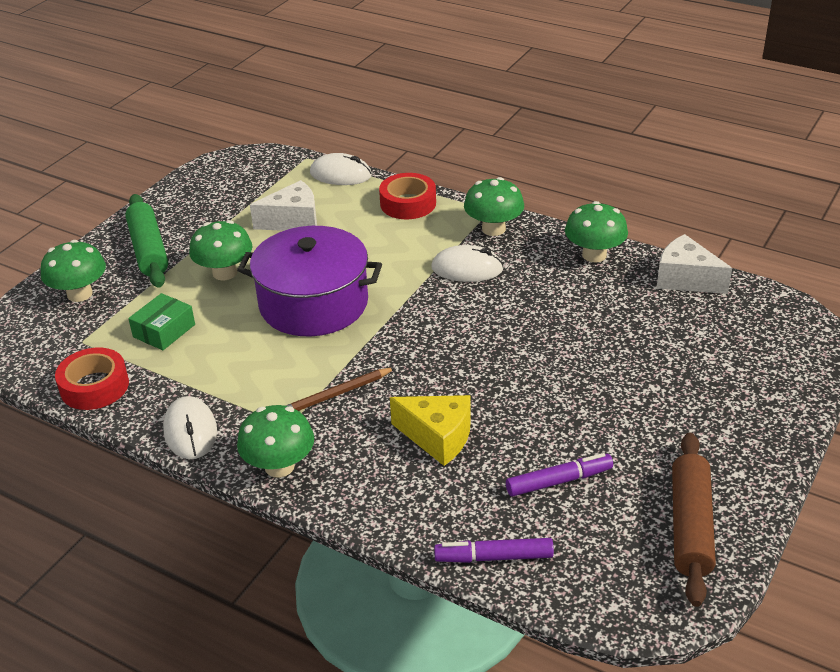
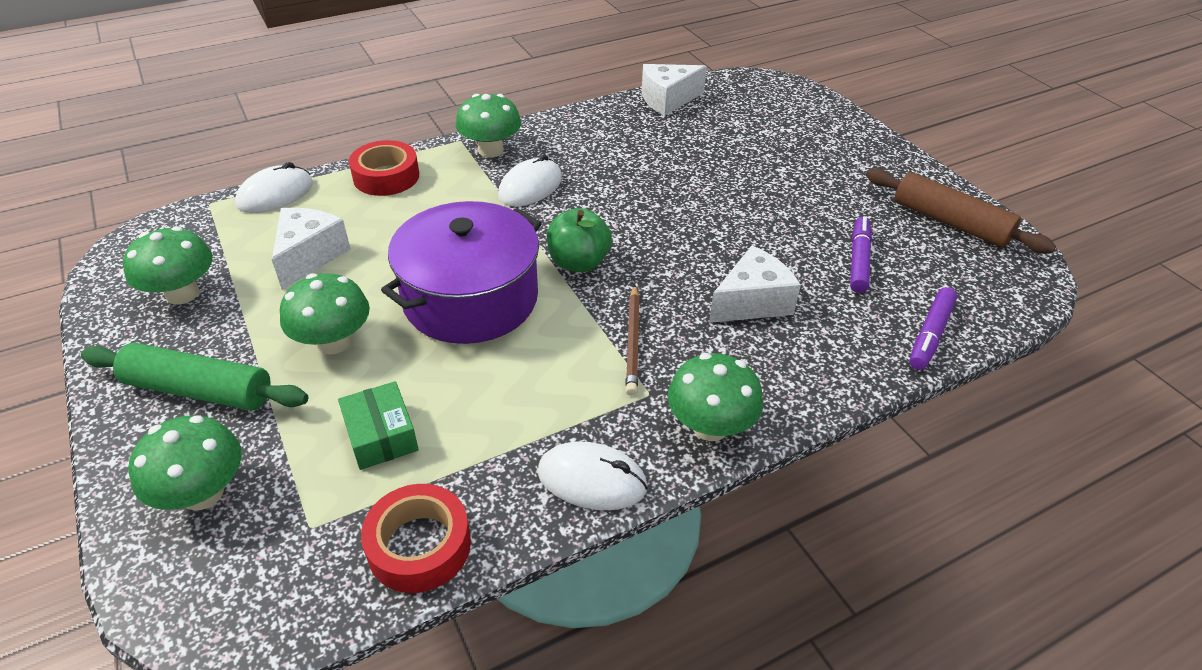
camera: 60 degrees left, 5 degrees up
yellow cheese [390,395,471,466] -> white cheese [709,246,801,323]
green mushroom [565,201,628,262] -> green mushroom moved to [123,226,213,305]
none -> green apple [547,208,612,272]

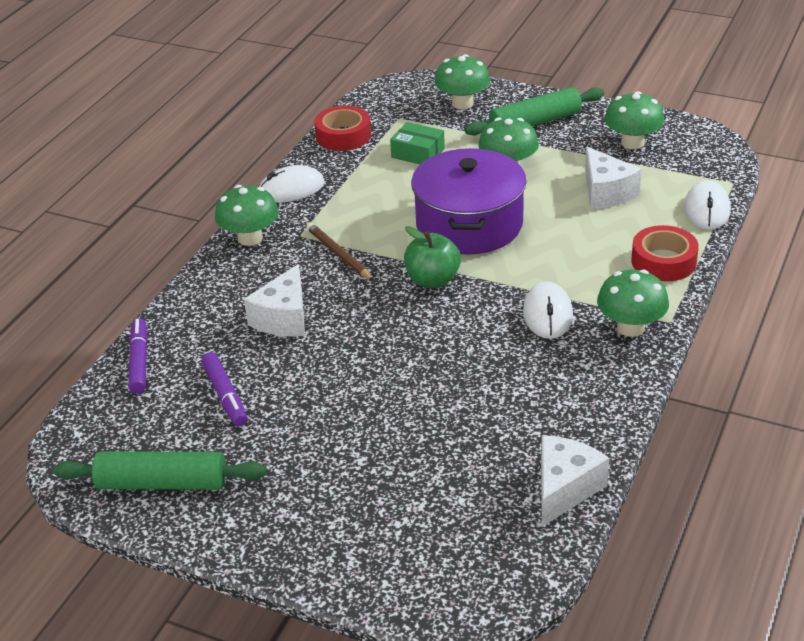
camera: 145 degrees right, 5 degrees down
brown rolling pin [866,168,1056,254] -> green rolling pin [53,451,267,490]

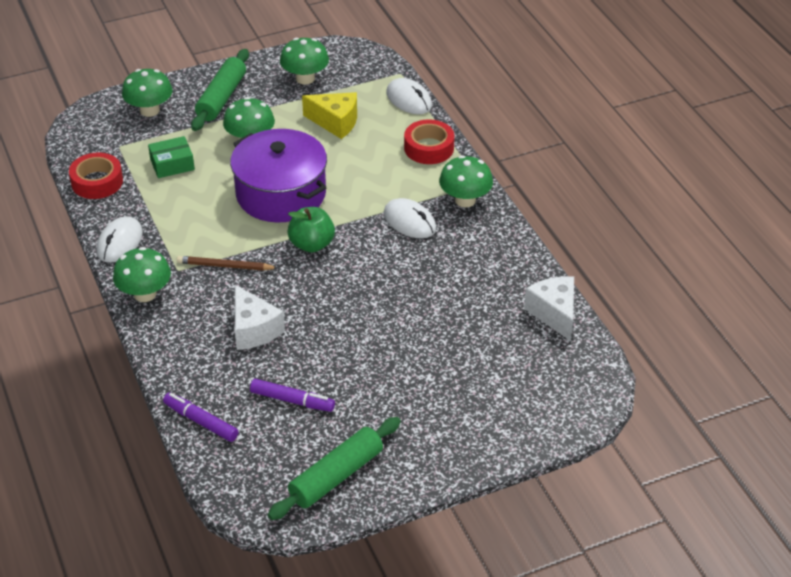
camera: 50 degrees left, 5 degrees up
white cheese [585,147,642,209] -> yellow cheese [302,92,357,139]

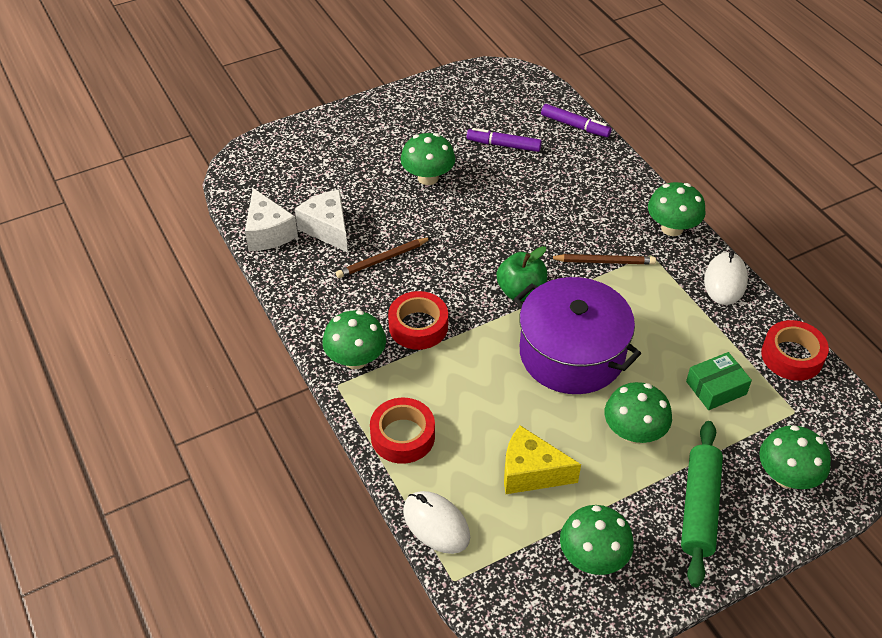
camera: 175 degrees right, 5 degrees up
white cheese [235,285,285,350] -> white cheese moved to [295,190,348,252]
green rolling pin [268,417,401,520] -> none
white mouse [383,198,436,238] -> red tape [388,291,448,350]
none -> brown pencil [336,237,432,278]
none -> green mushroom [401,133,455,185]

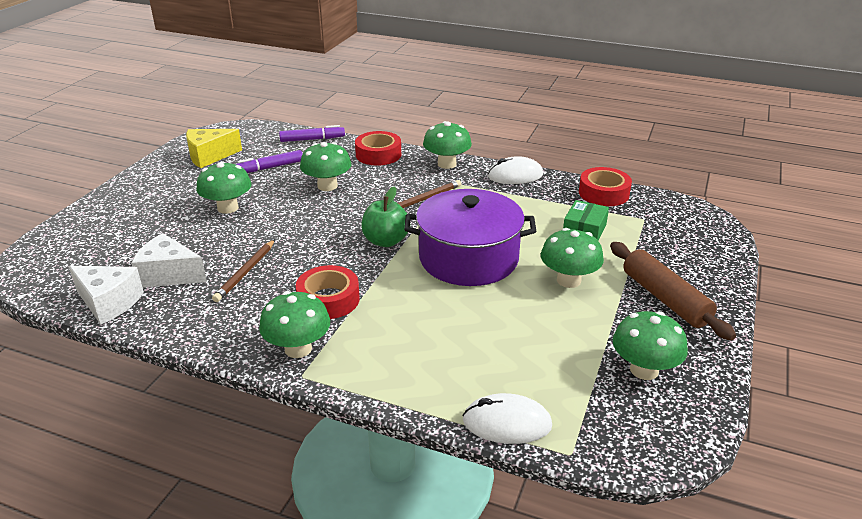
camera: 40 degrees left, 15 degrees down
red tape [370,398,435,464] -> red tape moved to [355,131,401,166]
yellow cheese [504,425,581,494] -> yellow cheese moved to [186,129,242,168]
green rolling pin [681,421,723,587] -> brown rolling pin [610,242,736,341]
white mouse [704,251,748,305] -> white mouse turned 75 degrees counterclockwise [488,156,543,184]
green mushroom [759,425,831,489] -> green mushroom moved to [300,142,351,191]

